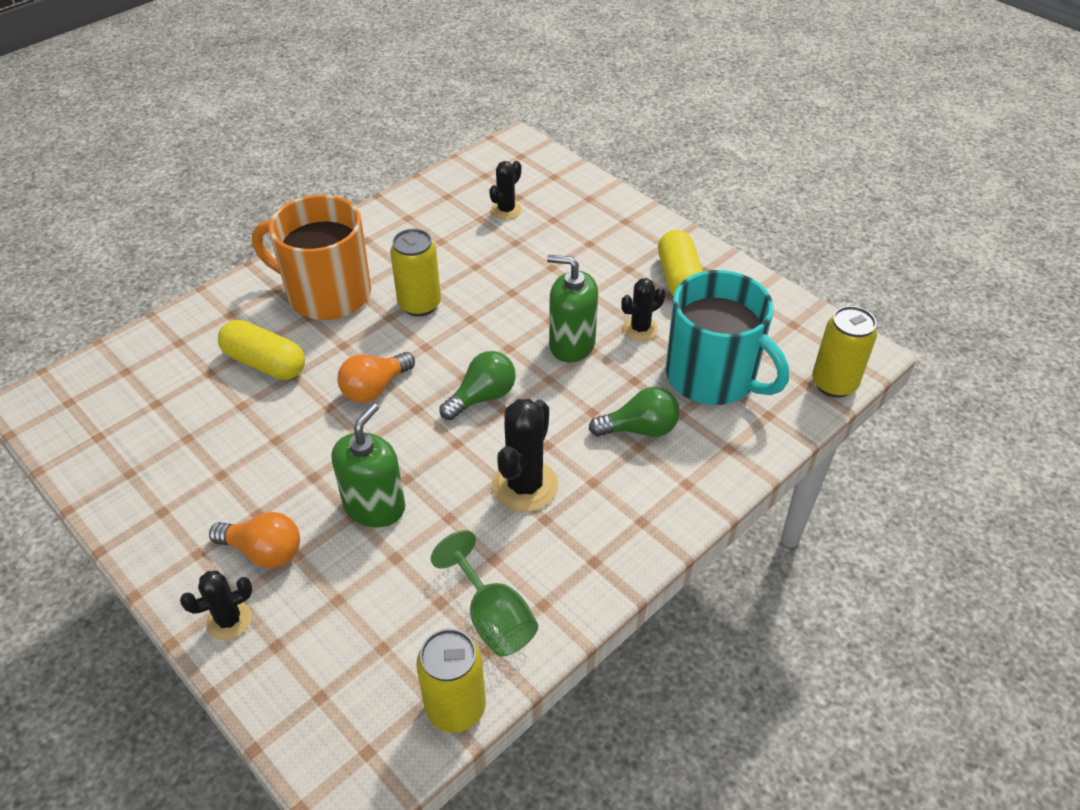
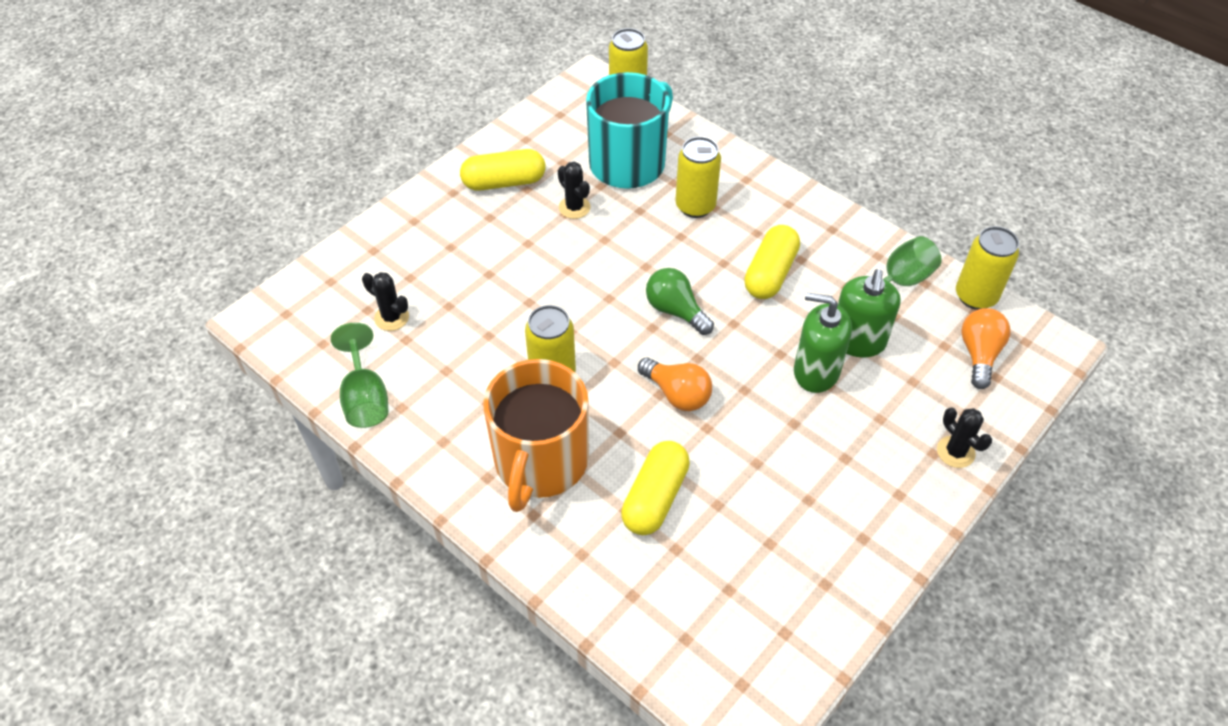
camera: 95 degrees left, 5 degrees up
orange light bulb [209,512,300,568] -> orange light bulb moved to [961,308,1011,389]
black cactus [492,399,558,512] -> yellow capsule [744,225,800,299]
green soap dispenser [547,255,598,363] -> green soap dispenser moved to [838,269,901,358]
green light bulb [589,387,680,437] -> yellow can [675,137,721,218]
none -> green goblet [331,323,388,428]

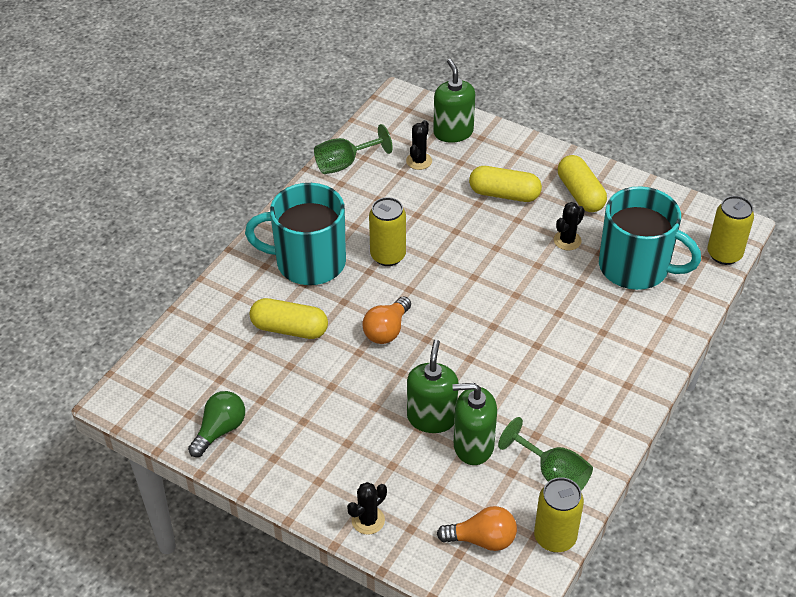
camera: 80 degrees right, 5 degrees down
orange mug [483,359,589,512] -> turquoise mug [245,183,346,285]
green light bulb [646,268,714,335] -> green light bulb moved to [188,391,245,457]
yellow can [675,137,721,218] -> none
yellow capsule [744,225,800,299] -> yellow capsule moved to [469,166,542,202]
none -> green soap dispenser [433,59,475,143]

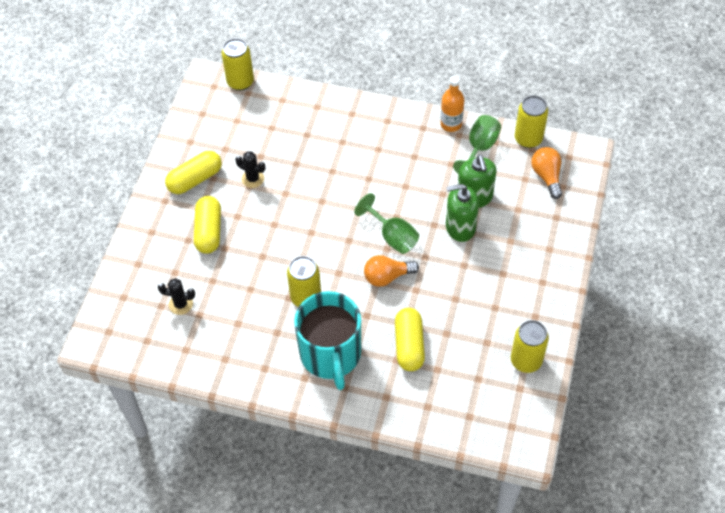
camera: 105 degrees left, 10 degrees up
green light bulb [188,391,245,457] -> yellow can [511,320,549,373]
green goblet [314,124,393,174] -> green goblet moved to [354,193,419,254]
black cactus [347,482,387,535] -> none
orange light bulb [363,296,411,344] -> orange light bulb turned 150 degrees clockwise [364,255,419,287]
green soap dispenser [433,59,475,143] -> none
turquoise mug [599,186,701,290] -> none
none -> orange bottle [440,76,464,132]

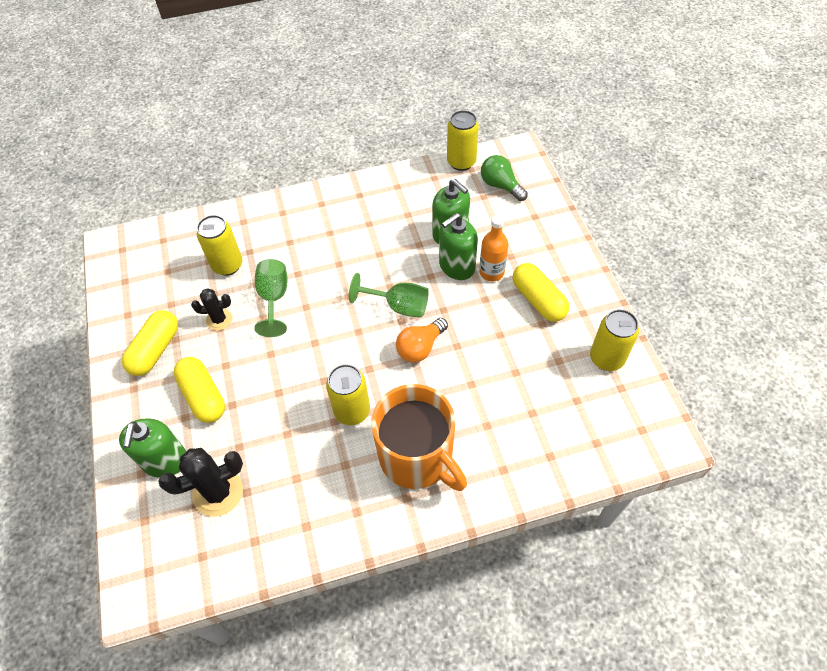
camera: 30 degrees left, 0 degrees up
black cactus [158,278,195,315] -> black cactus [158,448,243,517], size x1.65
yellow can [222,38,254,91] -> yellow can moved to [197,215,242,276]
turquoise mug [294,291,361,390] -> orange mug [371,384,467,491]
yellow capsule [395,308,425,371] -> yellow capsule moved to [512,263,569,322]
orange bottle [440,76,464,132] -> orange bottle moved to [479,215,508,281]
green goblet [453,115,501,174] -> green goblet moved to [254,259,288,337]
orange light bulb [531,147,562,199] -> green light bulb [481,155,528,201]
none -> green soap dispenser [119,418,186,478]

